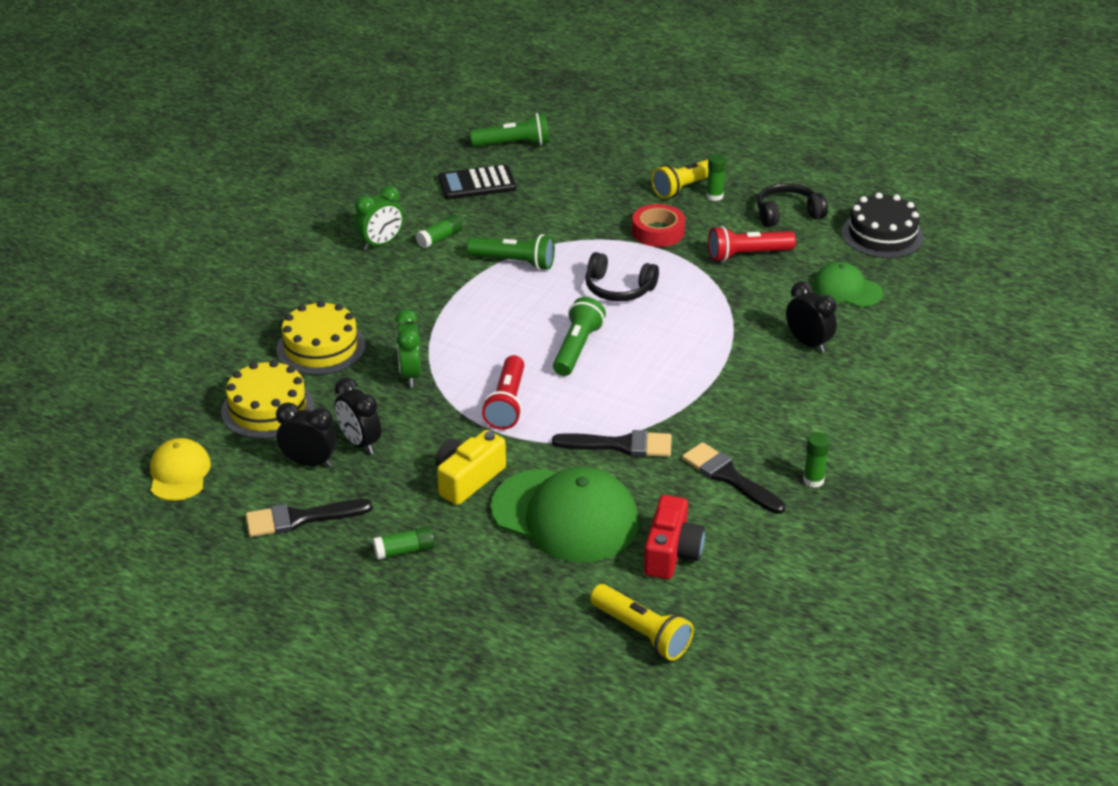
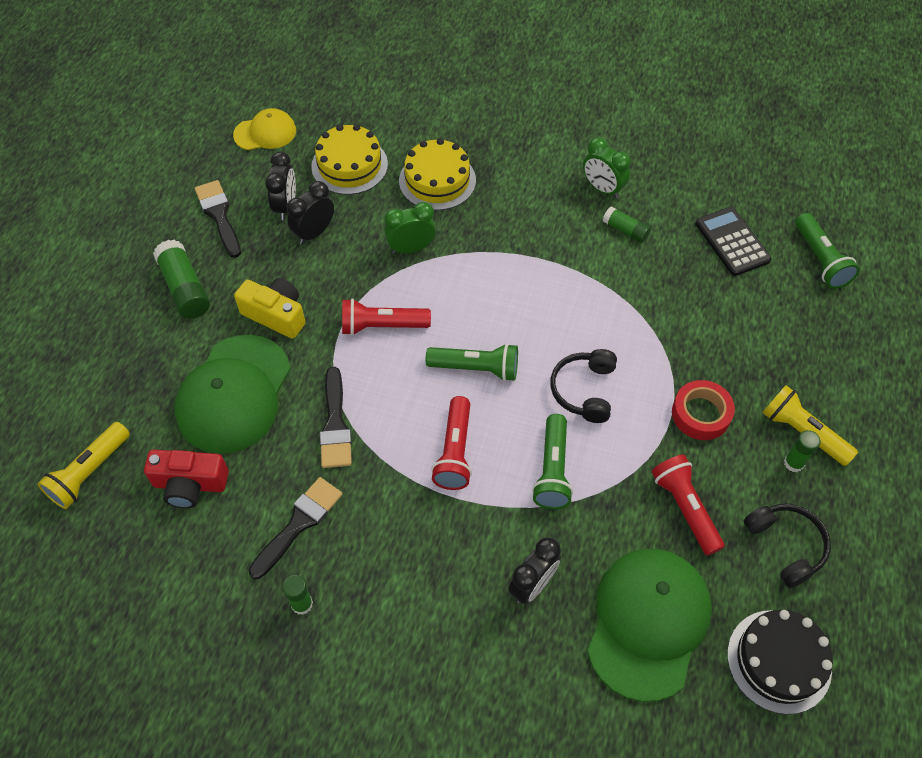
camera: 80 degrees right, 20 degrees up
green glue stick [373,526,435,560] -> green glue stick [153,240,210,319], size x1.69
green flashlight [467,234,555,270] -> green flashlight moved to [532,414,573,509]
green cap [813,262,883,307] -> green cap [587,549,712,702], size x1.83
none -> red flashlight [431,396,472,490]

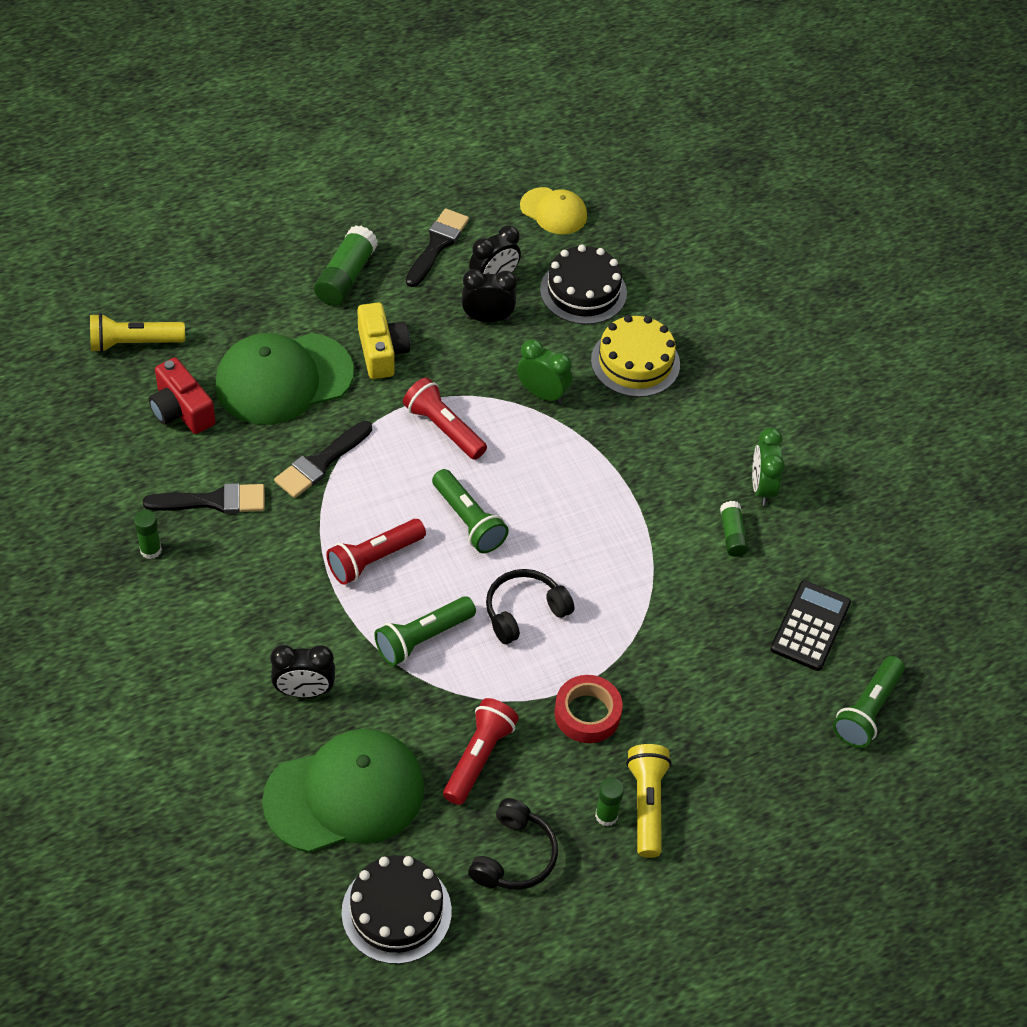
camera: 45 degrees right, 5 degrees down
yellow cake [311,124,388,195] -> black cake [540,244,627,324]

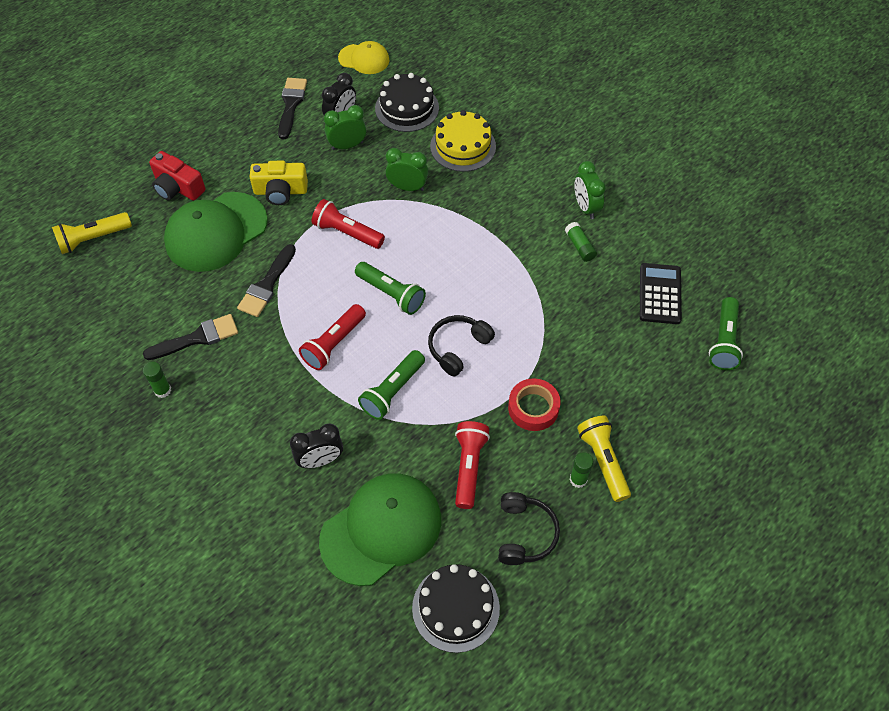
camera: 15 degrees left, 5 degrees up
red camera [149,357,216,434] -> red camera moved to [149,151,205,201]
green glue stick [314,225,378,306] -> none
yellow camera [357,303,410,379] -> yellow camera turned 120 degrees clockwise [250,161,308,205]
black clock [462,269,517,322] -> green clock [324,105,366,150]

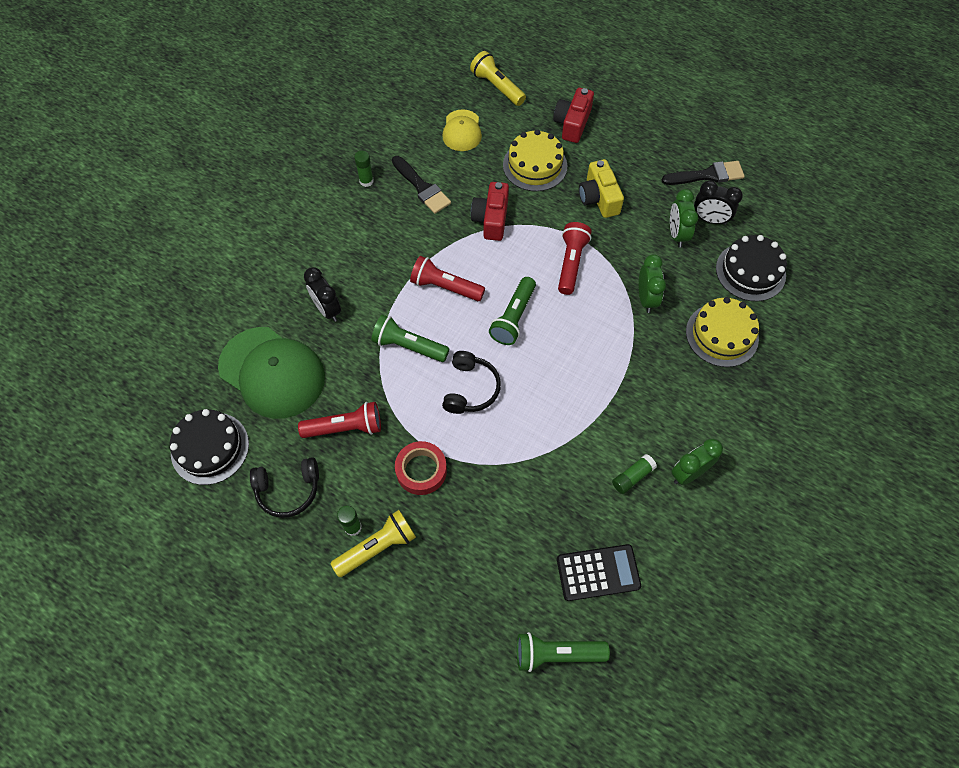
camera: 75 degrees right, 5 degrees up
green cap [164,192,268,272] -> yellow cake [503,129,567,191]
black brush [237,244,296,317] -> red camera [471,182,509,241]
green clock [324,105,366,150] -> green clock turned 150 degrees counterclockwise [670,189,698,247]
yellow cap [338,41,389,74] -> yellow cap moved to [442,109,482,151]
black headphones [428,315,495,377] -> black headphones turned 75 degrees clockwise [442,351,501,414]

